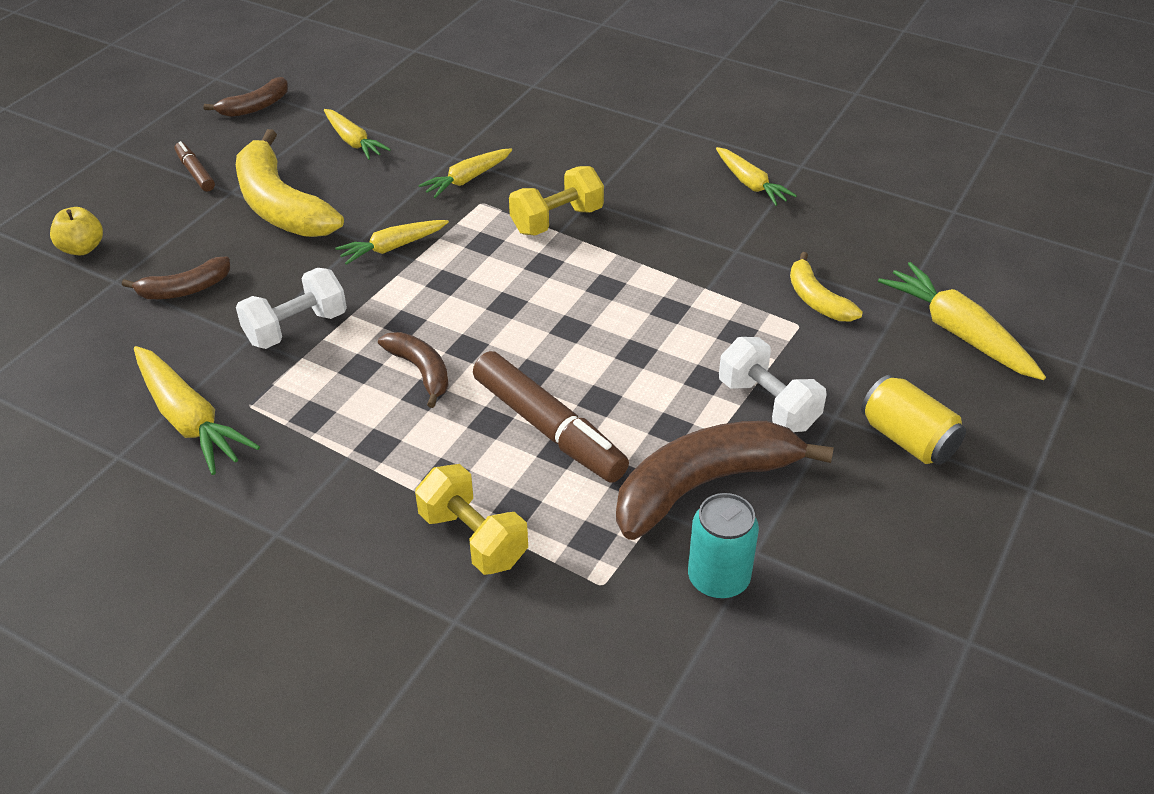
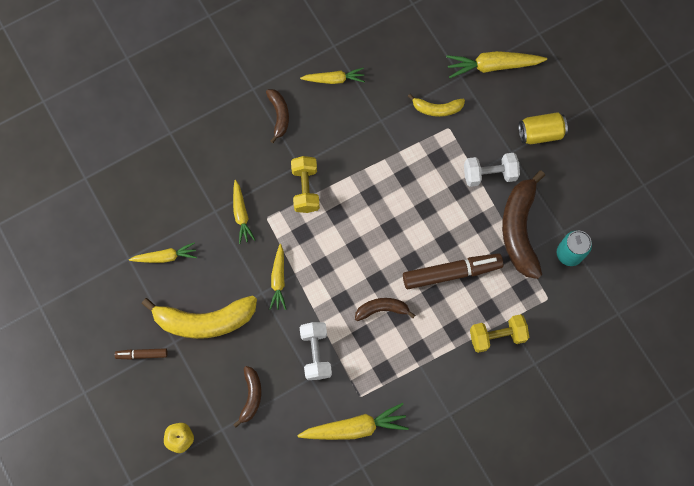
camera: 60 degrees left, 30 degrees up
brown banana [203,77,288,117] -> brown banana moved to [266,89,289,143]

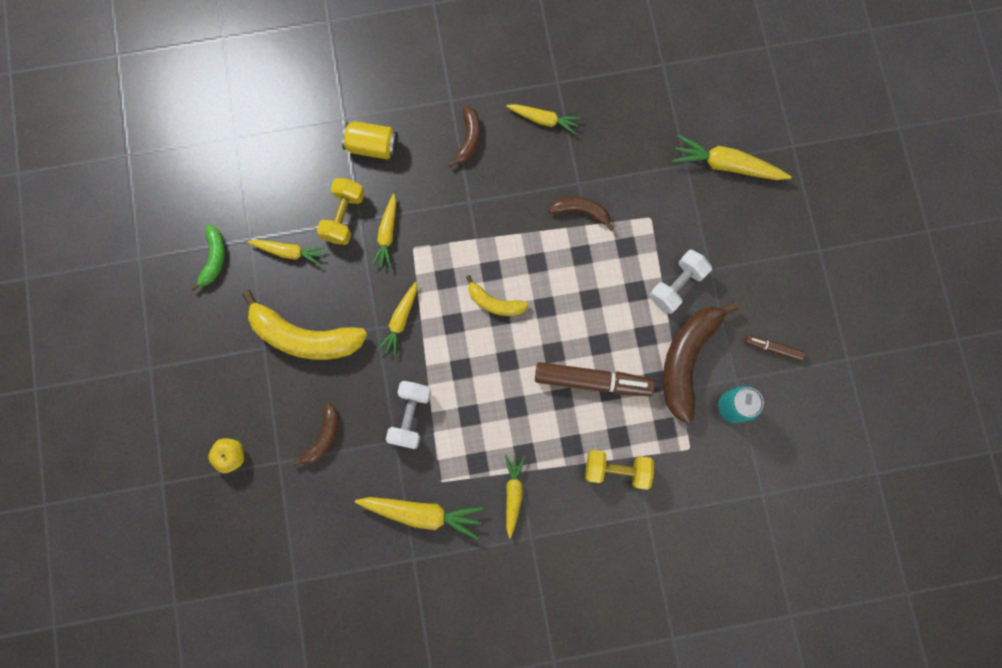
camera: 20 degrees right, 5 degrees up
brown marker [115,348,168,360] -> brown marker moved to [745,335,805,361]
yellow dumbbell [291,156,320,213] -> yellow dumbbell moved to [317,178,365,245]
brown banana [355,298,415,321] -> brown banana moved to [549,197,614,231]
yellow banana [408,94,465,117] -> yellow banana moved to [466,275,529,316]
white dumbbell [464,153,520,187] -> white dumbbell turned 60 degrees counterclockwise [649,250,712,314]
yellow can [519,112,568,145] -> yellow can moved to [342,121,398,160]
none -> green banana [190,225,225,291]
none -> yellow carrot [505,455,525,539]

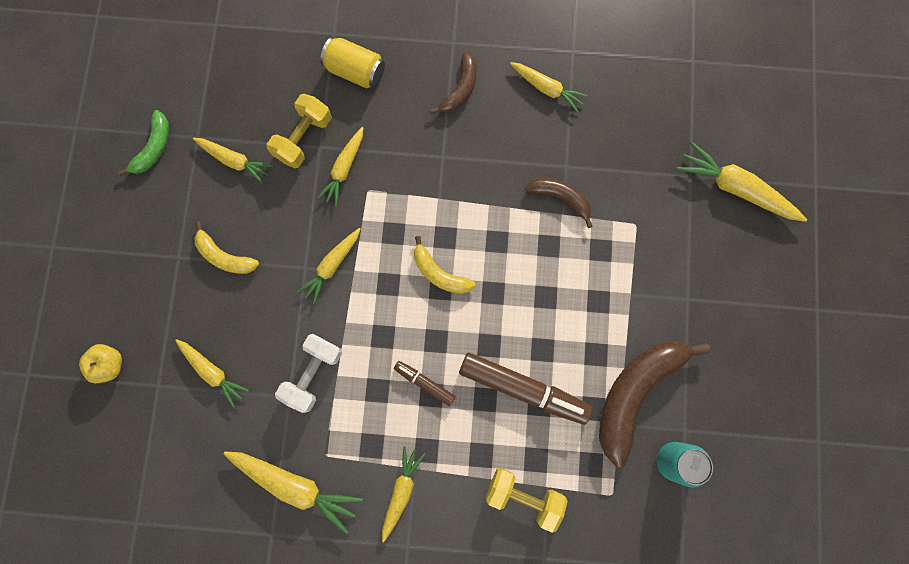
camera: 15 degrees right, 0 degrees up
yellow banana [242,290,367,360] -> yellow banana [194,222,259,274], size x0.53
brown banana [291,403,339,466] -> yellow carrot [175,339,249,408]
white dumbbell [649,250,712,314] -> none
brown marker [745,335,805,361] -> brown marker moved to [394,361,456,406]

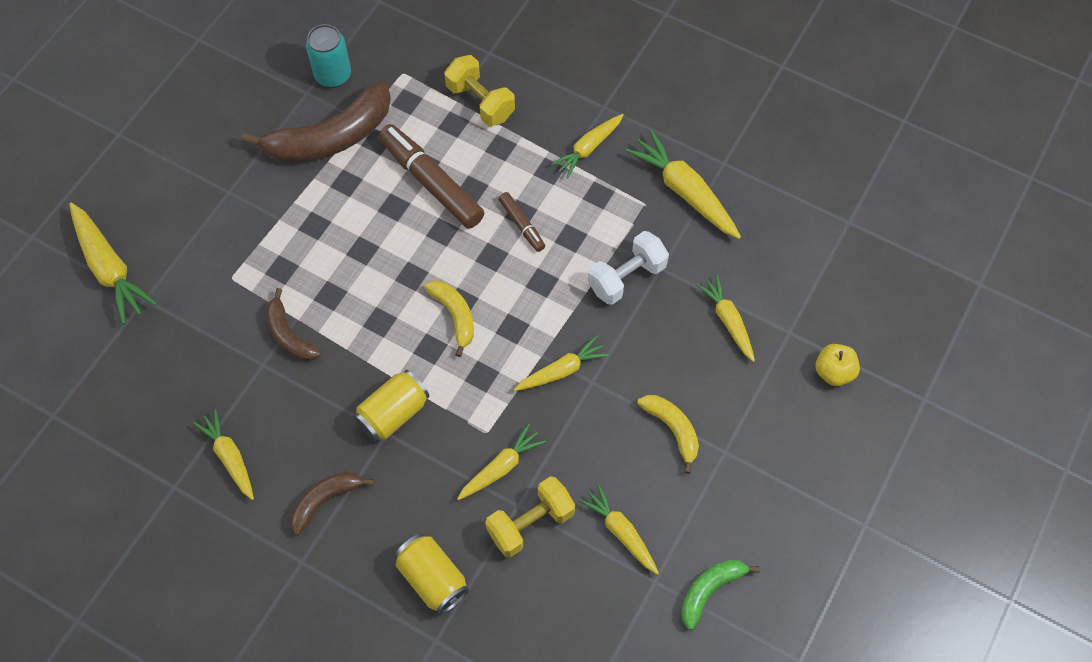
camera: 155 degrees left, 15 degrees down
none -> yellow can [354,370,429,442]

